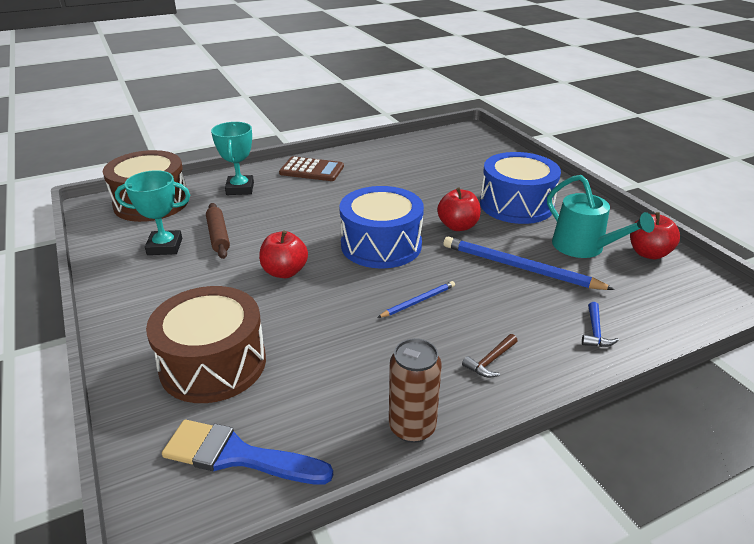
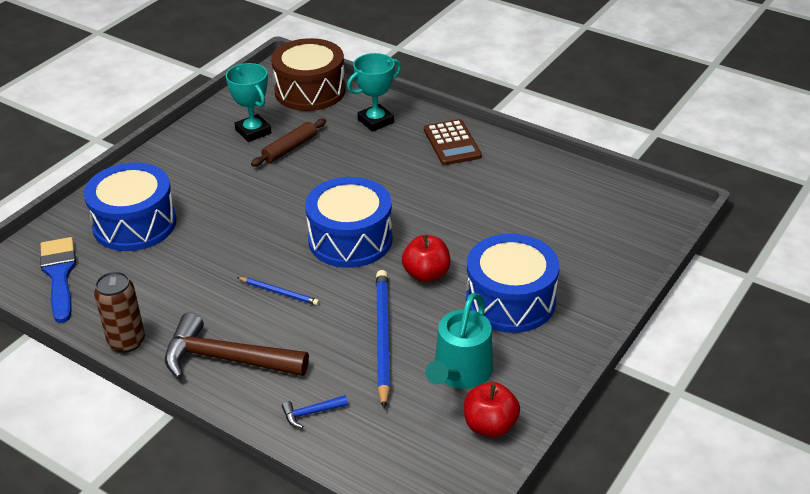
camera: 60 degrees right, 5 degrees up
brown drum [146,286,266,403] -> blue drum [84,163,176,251]
red apple [259,230,308,278] -> none
brown hammer [462,334,518,377] -> brown hammer [165,312,309,379], size x2.36

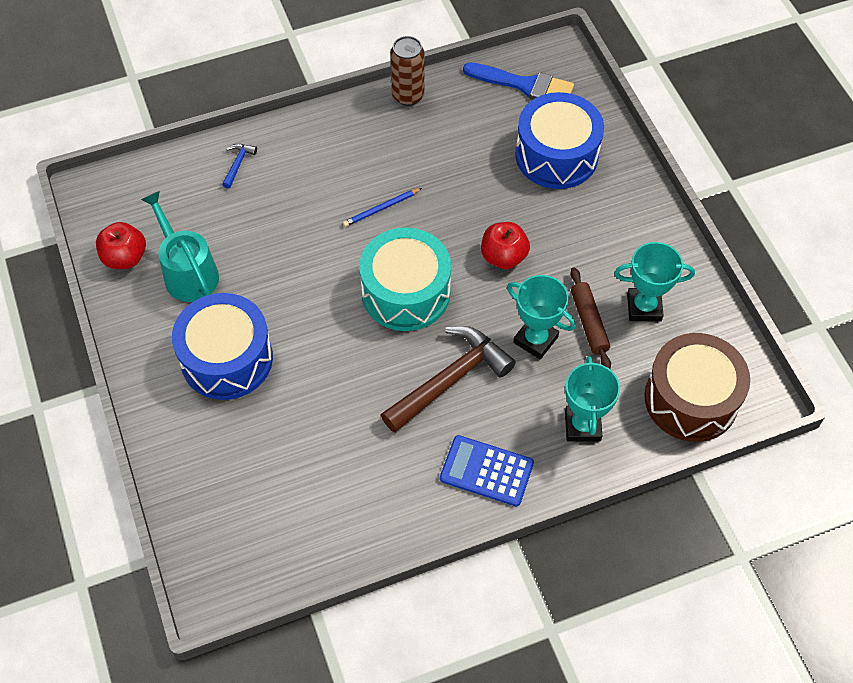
camera: 125 degrees right, 20 degrees up
brown hammer [165,312,309,379] -> brown hammer moved to [381,326,516,433]
blue drum [305,177,392,268] -> turquoise drum [359,228,451,331]
blue pencil [376,270,390,409] -> none
red apple [402,235,450,282] -> red apple moved to [481,222,530,269]
brown calculator [424,119,482,165] -> blue calculator [440,435,534,506]
none -> turquoise trophy [507,275,576,359]

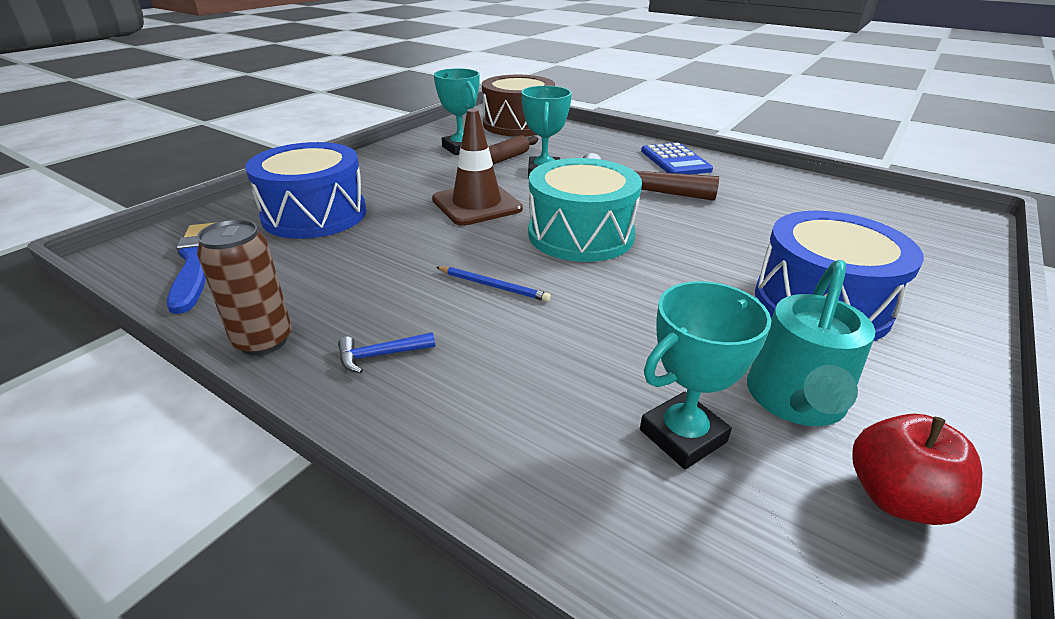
camera: 125 degrees left, 25 degrees down
blue hammer [222,144,257,189] -> blue hammer moved to [338,332,435,374]
red apple [481,222,530,269] -> brown traffic cone [432,109,523,226]
turquoise trophy [565,356,620,441] -> turquoise trophy moved to [640,281,772,469]

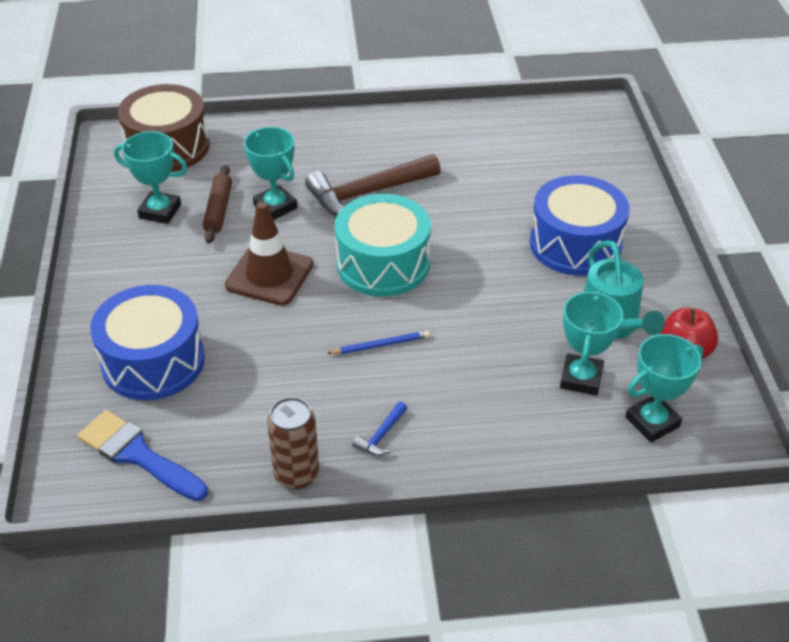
camera: 40 degrees left, 10 degrees up
blue calculator [641,143,713,174] -> none
none -> turquoise trophy [625,334,703,443]

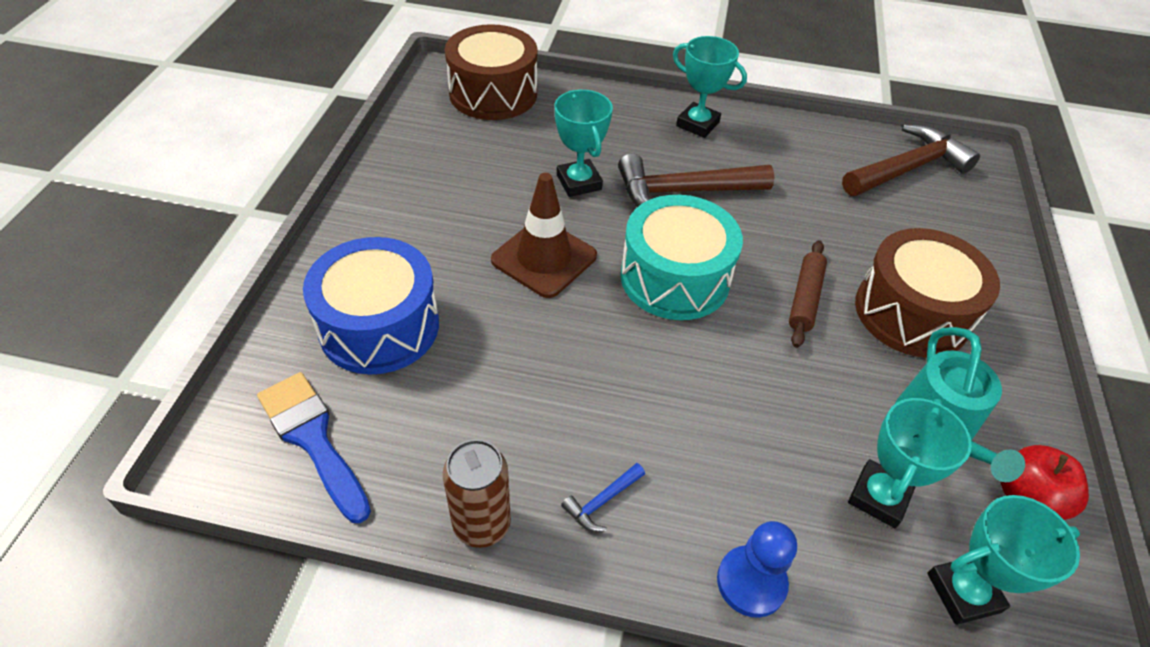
camera: 15 degrees right, 5 degrees up
turquoise trophy [114,131,187,224] -> turquoise trophy moved to [673,36,747,138]
brown rolling pin [203,165,232,243] -> brown rolling pin moved to [789,240,827,348]
blue pencil [327,331,430,354] -> none
blue drum [530,175,630,276] -> brown drum [855,228,1000,358]
none -> blue pawn [717,521,797,618]
none -> brown hammer [842,124,980,196]

